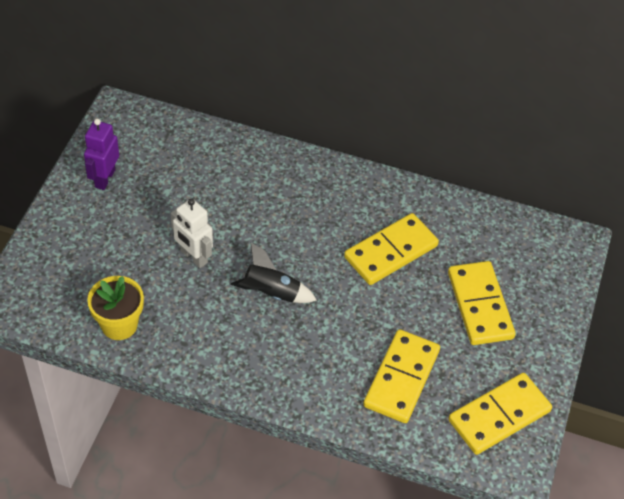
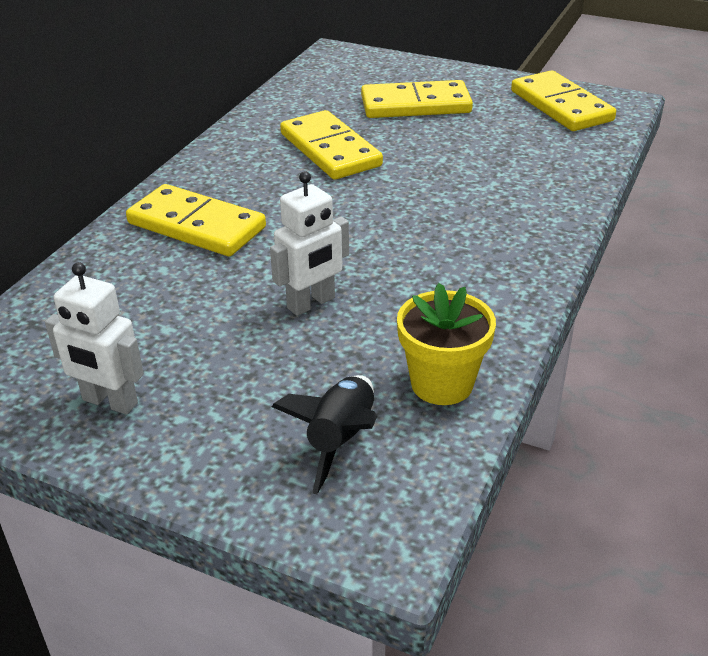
camera: 80 degrees left, 15 degrees down
purple robot [84,119,119,190] -> white robot [45,262,144,414]
black rocket [231,243,317,303] -> black rocket moved to [271,375,377,495]
yellow domino [363,329,440,423] -> yellow domino moved to [126,184,266,256]

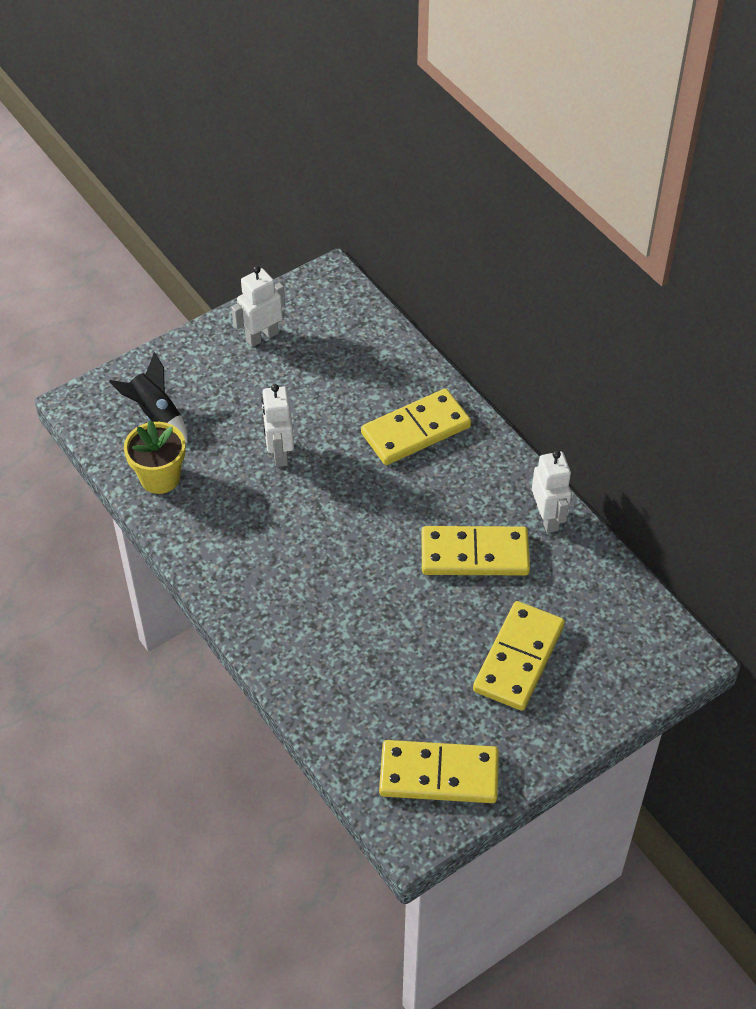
camera: 120 degrees right, 15 degrees up
none -> white robot [532,450,572,533]

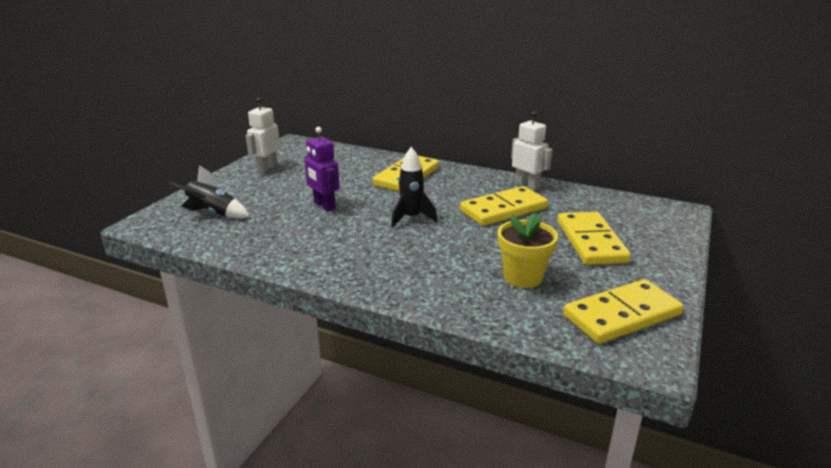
camera: 30 degrees left, 25 degrees down
yellow flower pot [124,420,186,494] -> yellow flower pot moved to [498,213,558,288]
white robot [261,384,294,467] -> purple robot [305,127,340,212]
none -> black rocket [391,147,437,227]

